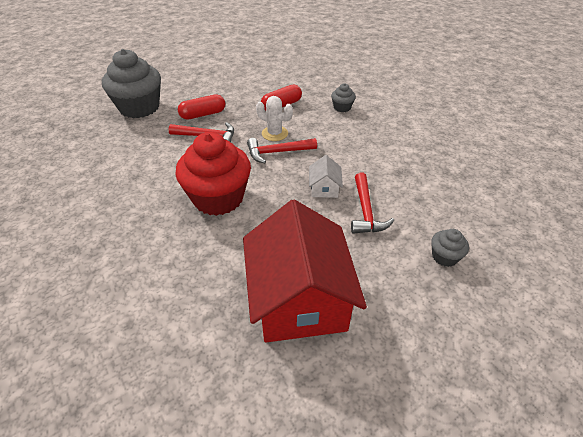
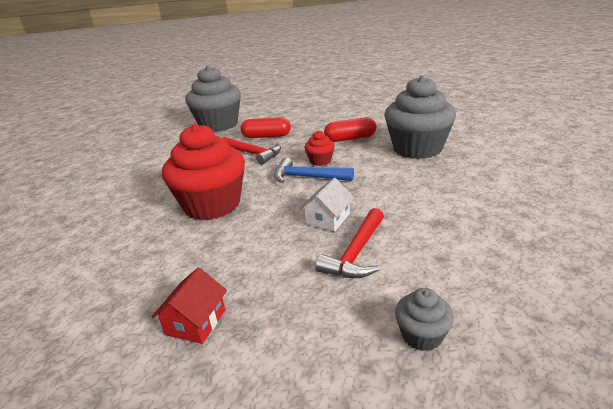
camera: 30 degrees right, 15 degrees down
red house [243,200,367,343] -> red house [152,267,227,344], size x0.41
red hammer [247,138,317,163] -> blue hammer [274,157,354,183]
white cactus [256,96,293,141] -> red cupcake [304,130,335,166]
grey cupcake [331,83,356,112] -> grey cupcake [384,76,456,159], size x2.27

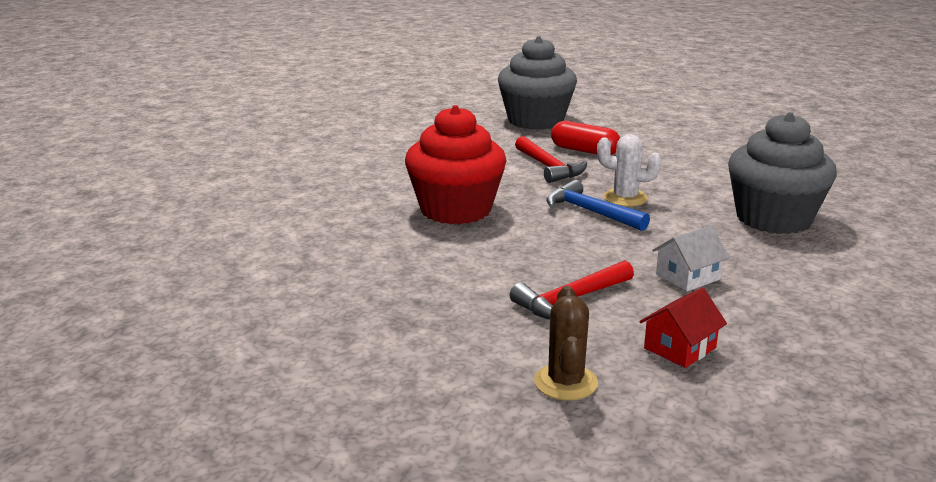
camera: 25 degrees right, 5 degrees down
red house [152,267,227,344] -> red house moved to [639,288,727,368]
white house [300,178,354,232] -> white house moved to [652,225,730,291]
red cupcake [304,130,335,166] -> white cactus [597,134,662,207]
red capsule [324,117,376,142] -> none
grey cupcake [395,288,454,351] -> brown cactus [534,286,598,400]

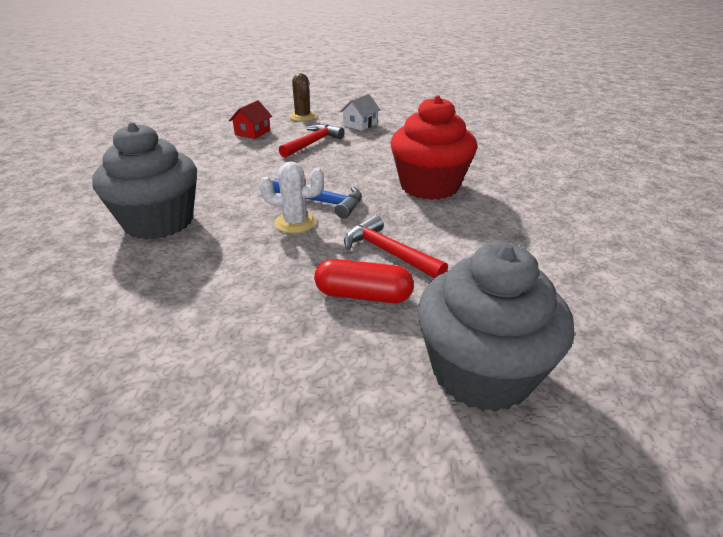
camera: 160 degrees right, 10 degrees up
white house [652,225,730,291] -> white house moved to [340,94,380,131]

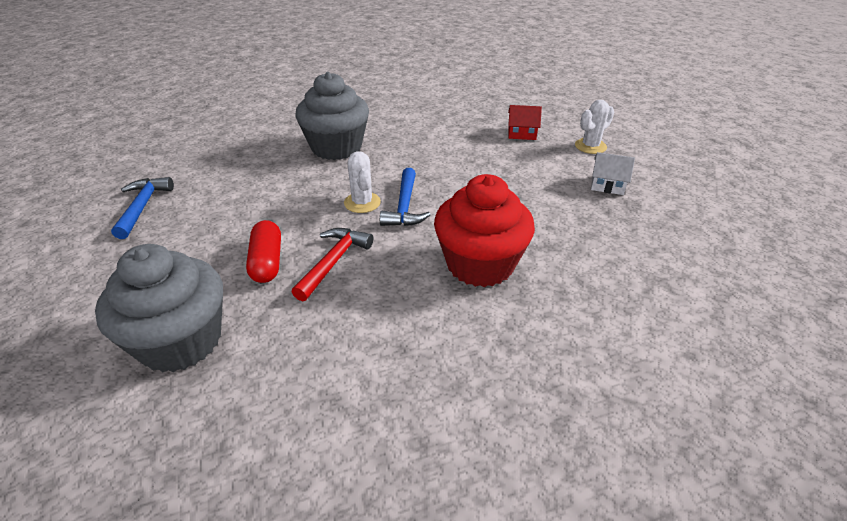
camera: 70 degrees right, 5 degrees up
red hammer [279,124,345,158] -> none
brown cactus [289,73,317,121] -> white cactus [575,100,614,154]
none -> blue hammer [111,177,174,239]

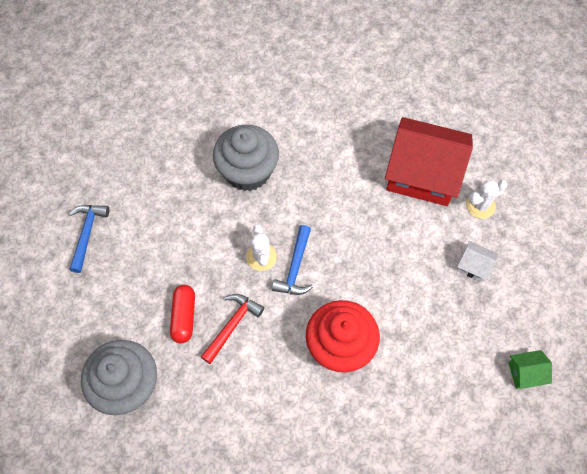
camera: 10 degrees right, 25 degrees up
red house [508,105,542,140] -> red house [385,117,473,206], size x2.42
none -> green house [508,350,552,389]

